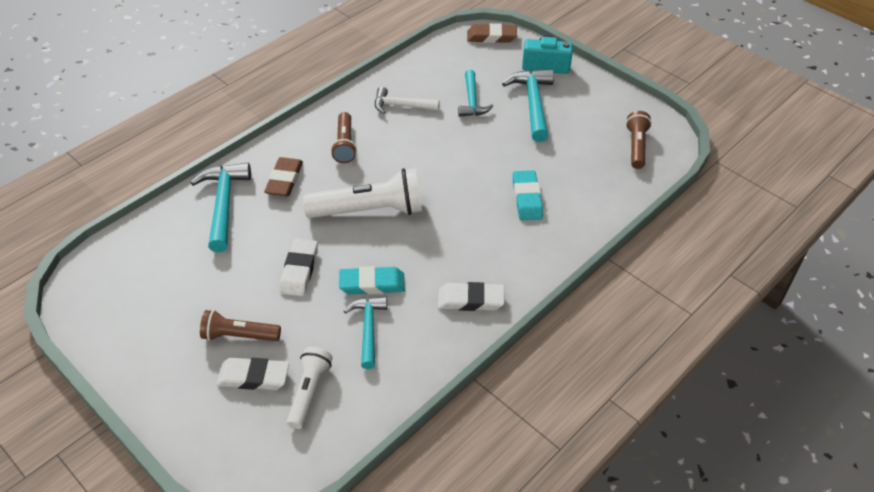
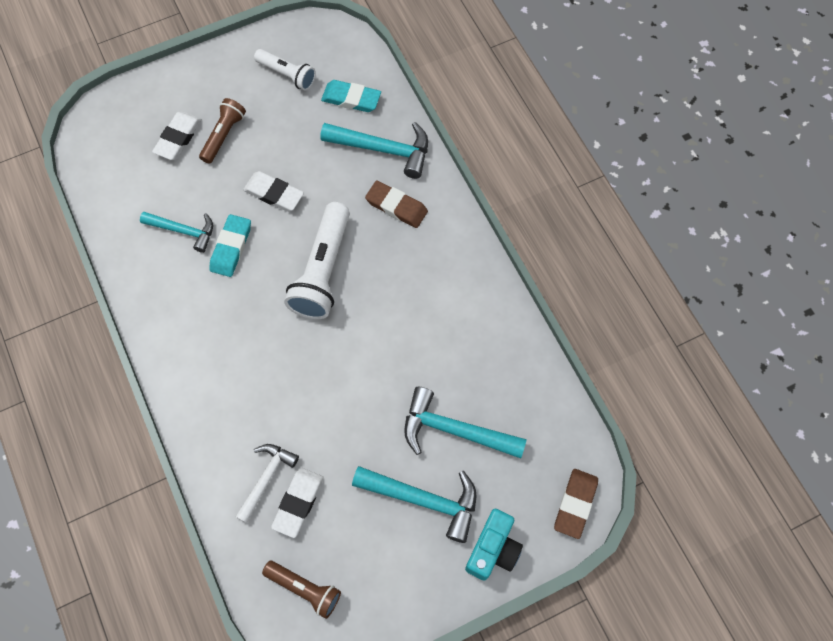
camera: 110 degrees right, 20 degrees up
white flashlight [287,347,333,429] -> white flashlight moved to [254,49,316,91]
brown flashlight [331,112,357,163] -> none
white hammer [375,87,439,114] -> white hammer moved to [235,444,299,523]
white eraser [438,282,505,311] -> white eraser moved to [271,468,324,538]
turquoise hammer [458,70,493,117] -> turquoise hammer [404,387,527,458], size x1.52
turquoise eraser [513,170,543,220] -> turquoise eraser moved to [321,80,381,112]

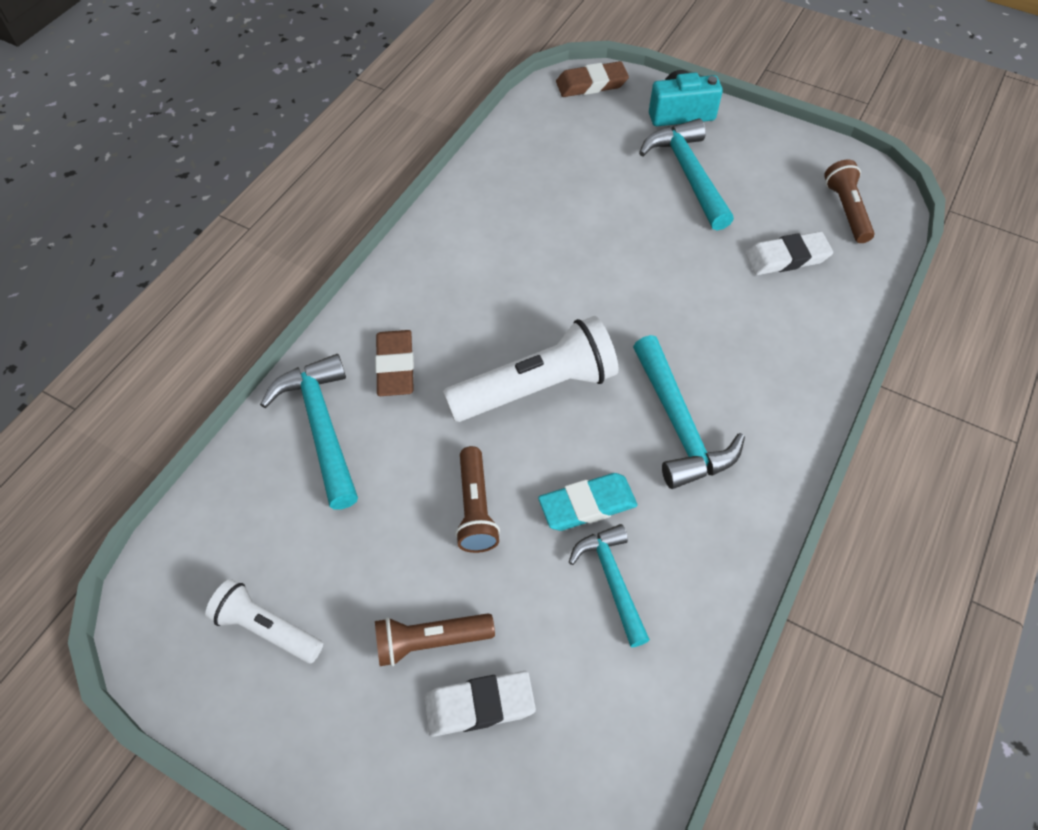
camera: 125 degrees left, 10 degrees down
white hammer [235,444,299,523] -> none
white eraser [243,171,304,212] -> brown flashlight [455,446,500,553]
white flashlight [254,49,316,91] -> white flashlight turned 60 degrees counterclockwise [205,579,323,663]
turquoise eraser [321,80,381,112] -> none
turquoise hammer [404,387,527,458] -> turquoise hammer moved to [633,335,745,489]

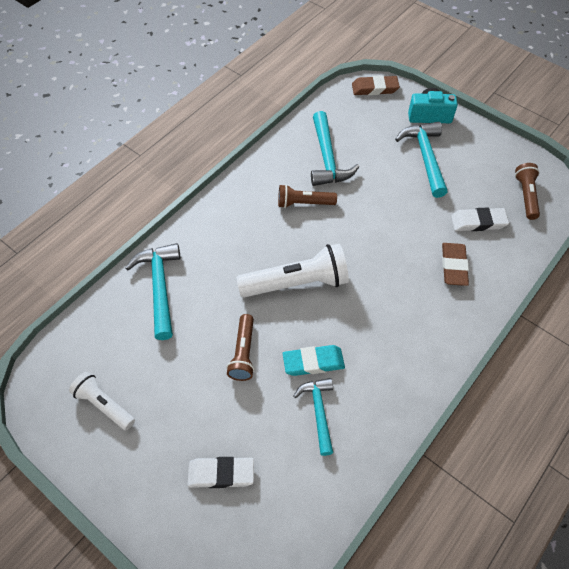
camera: 10 degrees right, 0 degrees up
brown eraser [375,330,414,396] -> brown eraser moved to [442,243,469,286]
brown flashlight [375,613,495,666] -> brown flashlight moved to [278,184,337,208]
turquoise hammer [633,335,745,489] -> turquoise hammer moved to [311,111,359,186]

